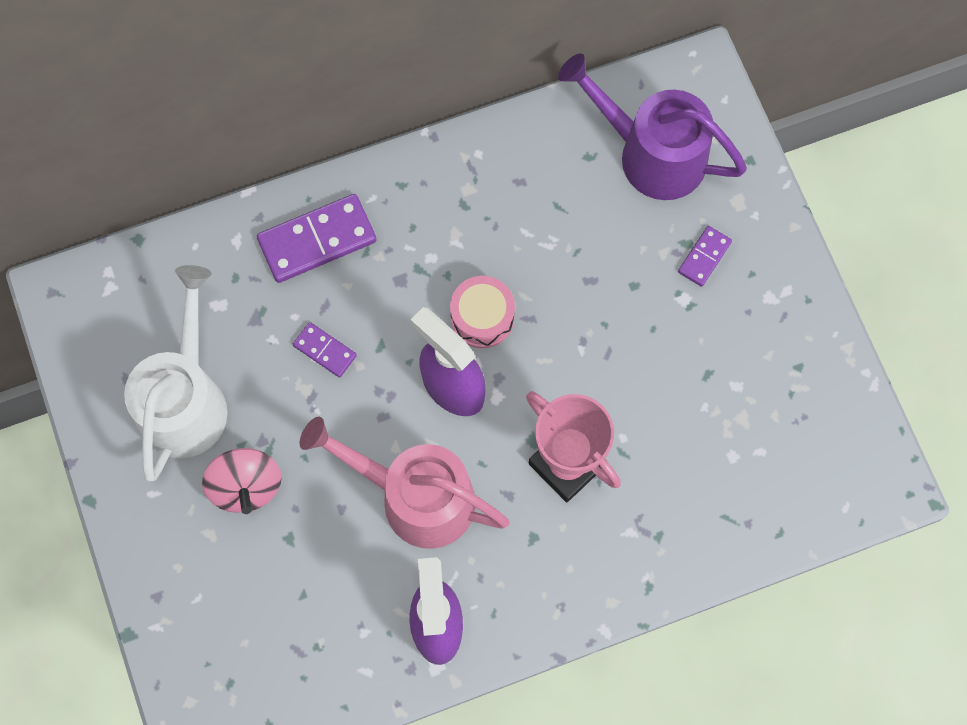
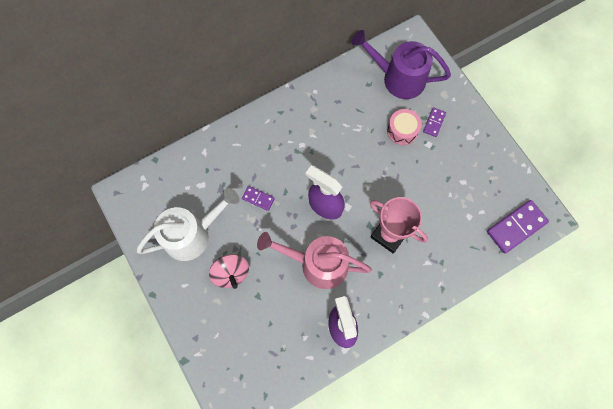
camera: 10 degrees left, 0 degrees up
white watering can [124,265,228,481] -> white watering can turned 60 degrees clockwise [136,188,240,261]
purple domino [257,194,376,283] -> purple domino moved to [487,200,549,253]
pink drum [450,276,515,348] -> pink drum moved to [387,109,422,145]

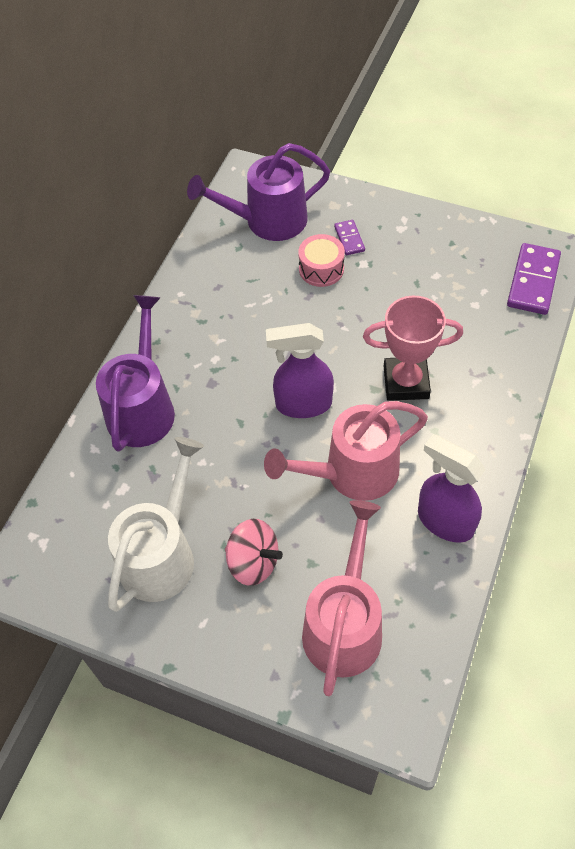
camera: 35 degrees left, 15 degrees down
purple domino [242,186,275,211] -> none
none -> purple watering can [96,295,175,452]
none -> pink watering can [302,500,382,696]

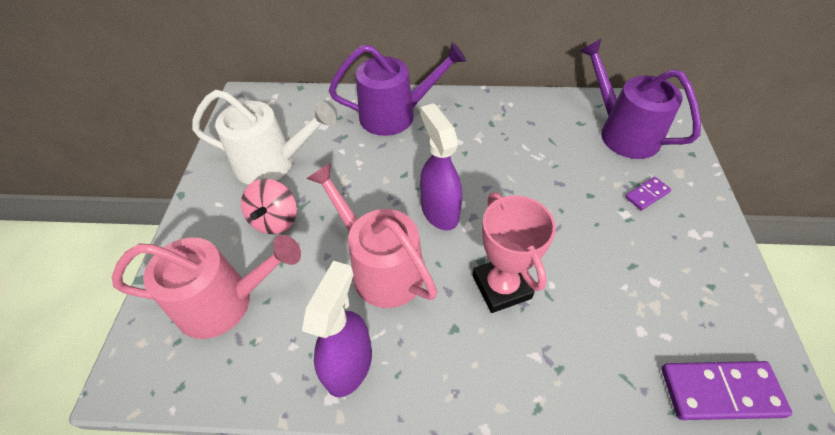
camera: 70 degrees right, 5 degrees down
pink drum [298,234,345,287] -> none

